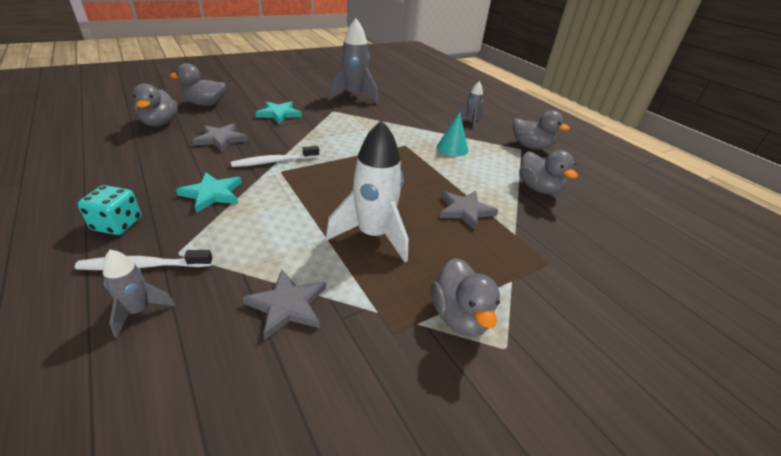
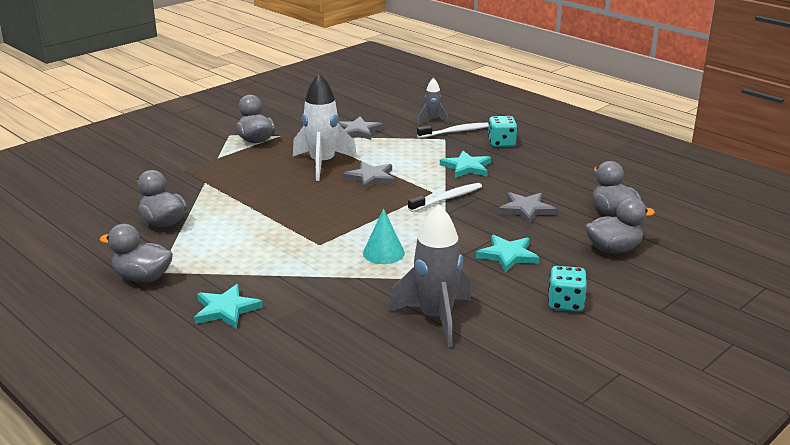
camera: 170 degrees right, 10 degrees down
turquoise cone [437,112,468,156] -> turquoise cone moved to [363,208,405,264]
grey star [439,191,498,231] -> grey star moved to [343,161,395,190]
grey rocket [457,81,483,127] -> turquoise star [194,284,263,329]
none -> turquoise dice [548,266,587,312]

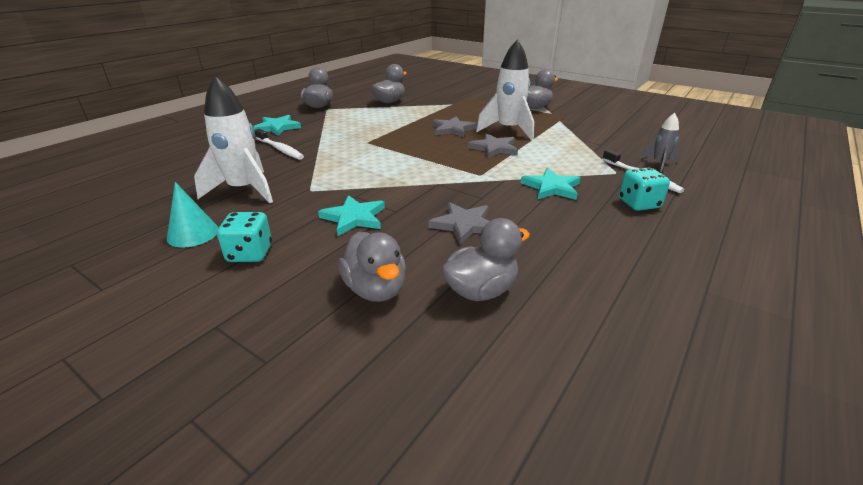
camera: 80 degrees right, 5 degrees up
grey star [338,116,383,140] -> grey star moved to [432,116,477,137]
turquoise cone [363,208,405,264] -> turquoise cone moved to [167,182,218,248]
grey rocket [388,205,471,348] -> white rocket [194,75,273,203]
white toothbrush [408,183,482,212] -> white toothbrush moved to [254,129,304,160]

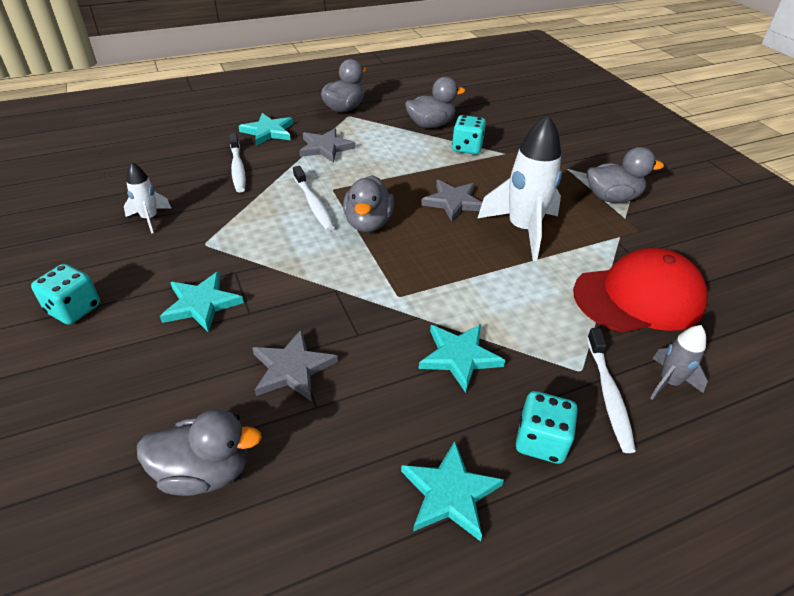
camera: 30 degrees right, 10 degrees up
turquoise cone [167,182,218,248] -> none
white rocket [194,75,273,203] -> white rocket [124,162,172,234], size x0.52
grey duck [338,232,406,302] -> grey duck moved to [343,175,394,232]
grey star [468,133,518,159] -> grey star moved to [299,128,356,163]
none -> white toothbrush [293,166,335,231]
none -> turquoise star [401,441,504,542]
none -> turquoise dice [452,115,486,155]
none -> red cap [573,248,708,333]

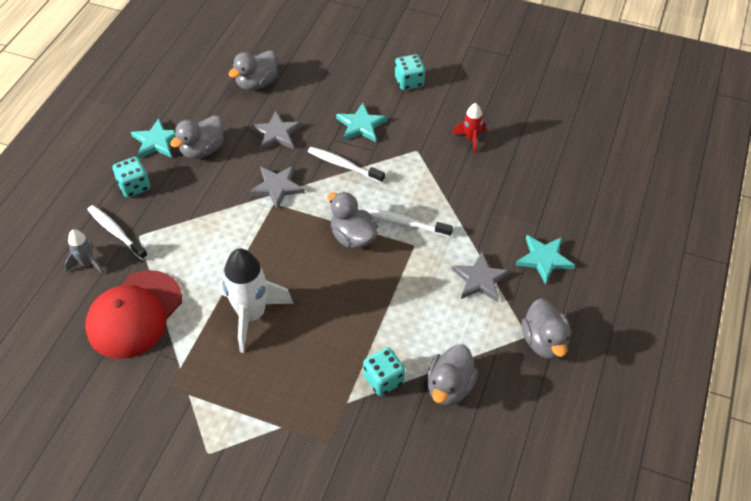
camera: 135 degrees right, 10 degrees up
white rocket [124,162,172,234] -> red rocket [453,103,486,153]
white toothbrush [229,133,246,193] -> white toothbrush moved to [308,147,385,183]
turquoise star [419,324,505,393] -> none
grey star [421,180,482,222] -> grey star moved to [249,165,305,209]
grey duck [587,147,664,203] -> grey duck moved to [170,115,224,159]

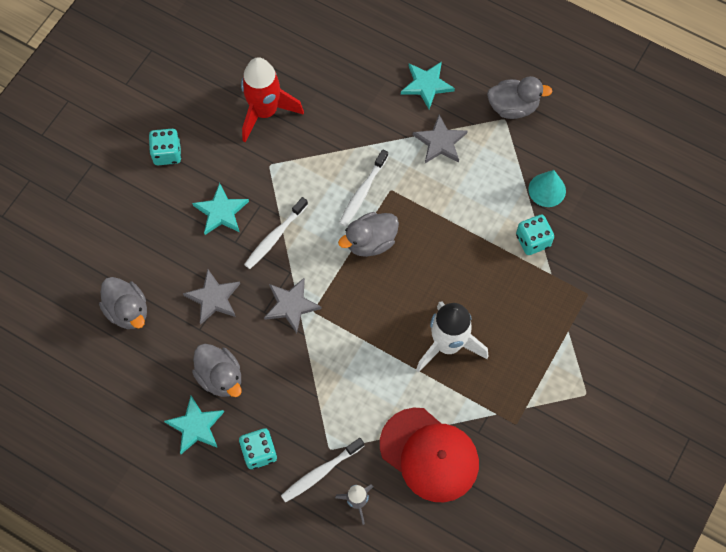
camera: 80 degrees left, 15 degrees up
grey duck [427,344,478,406] -> turquoise cone [528,170,566,207]
red rocket [453,103,486,153] -> red rocket [241,57,304,142], size x1.92

